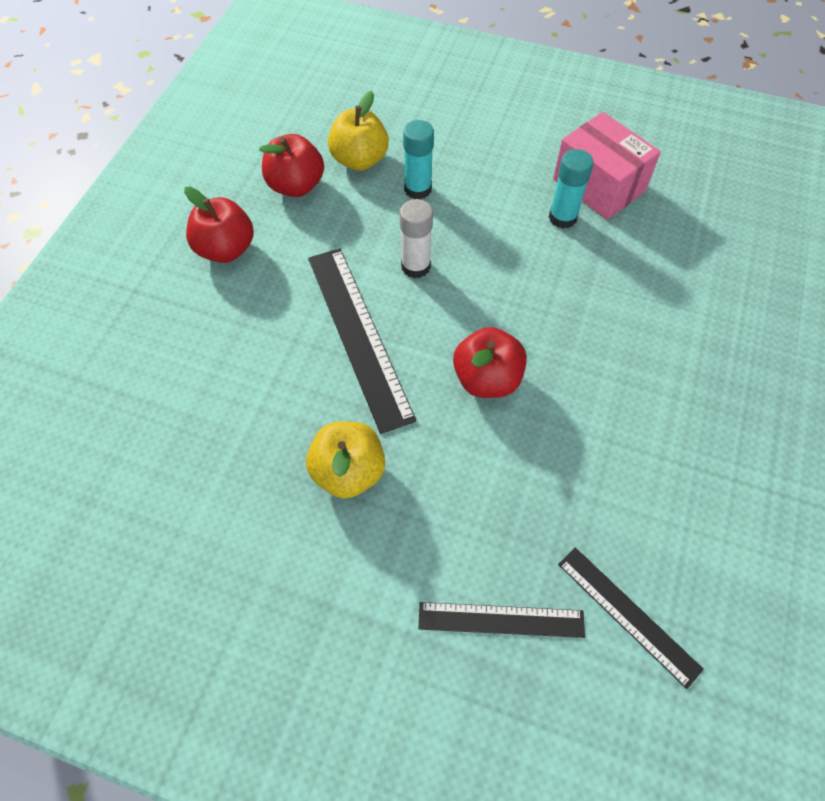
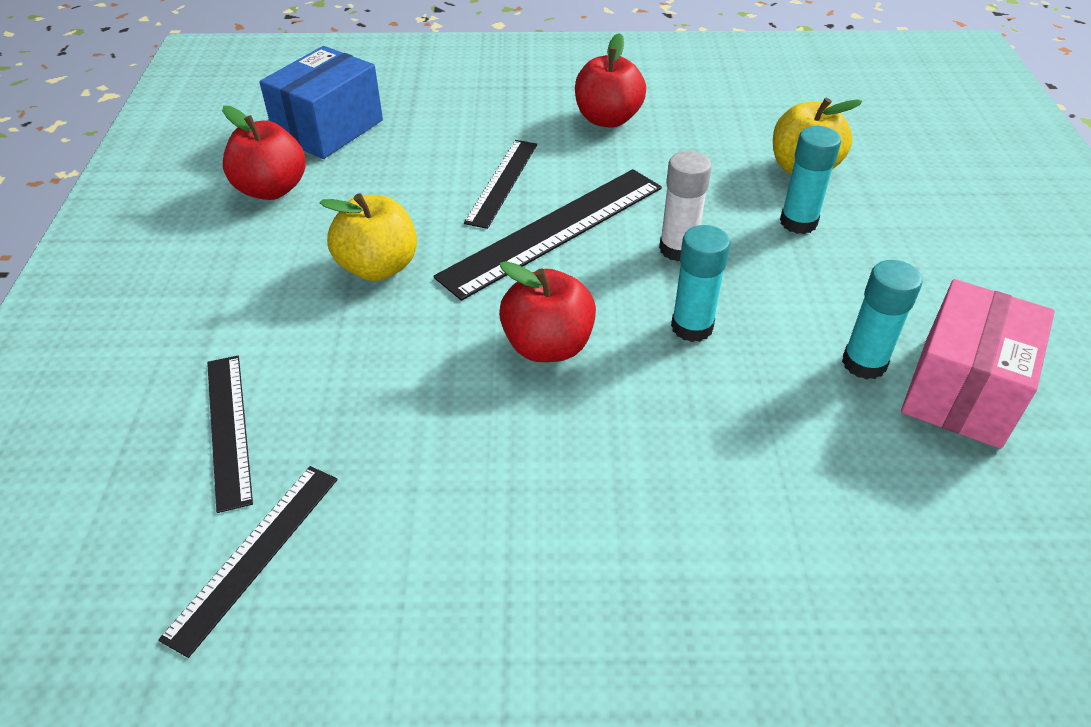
camera: 70 degrees right, 15 degrees down
red apple [259,134,324,197] -> red apple moved to [222,106,306,200]
none -> blue box [259,46,383,159]
none -> black ruler [464,140,537,229]
none -> turquoise glue stick [671,225,730,342]

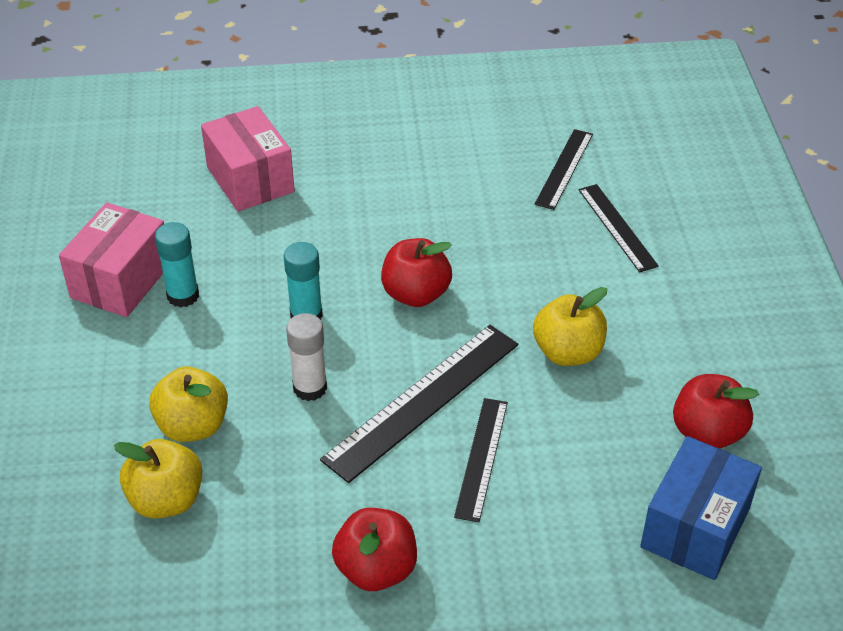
camera: 175 degrees right, 0 degrees up
turquoise glue stick [780,126,841,234] -> yellow apple [149,367,228,442]
none -> pink box [201,106,295,212]

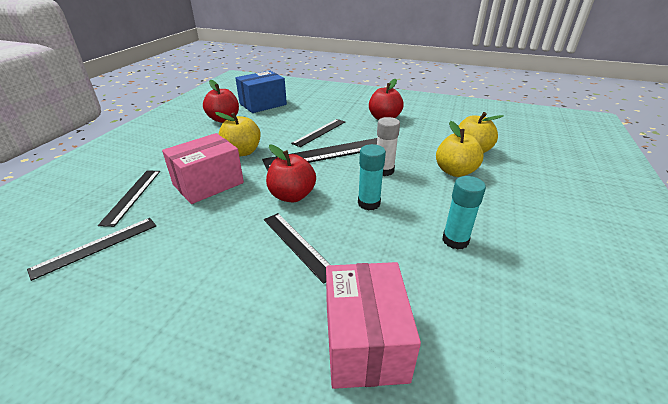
camera: 155 degrees left, 10 degrees down
pink box [59,202,164,317] -> pink box moved to [162,133,244,204]
none -> black ruler [264,213,330,284]

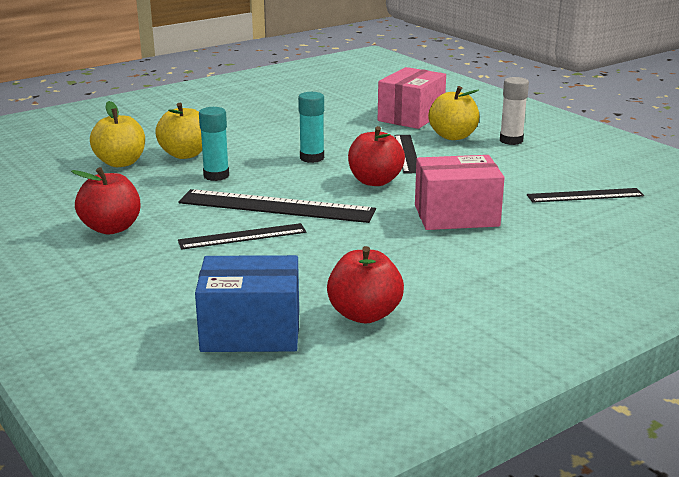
camera: 145 degrees left, 10 degrees down
black ruler [98,171,160,227] -> none
yellow apple [215,112,261,156] -> yellow apple moved to [428,86,479,140]
white glue stick [377,117,400,176] -> white glue stick moved to [500,77,529,145]
turquoise glue stick [442,176,486,250] -> turquoise glue stick moved to [199,107,229,181]

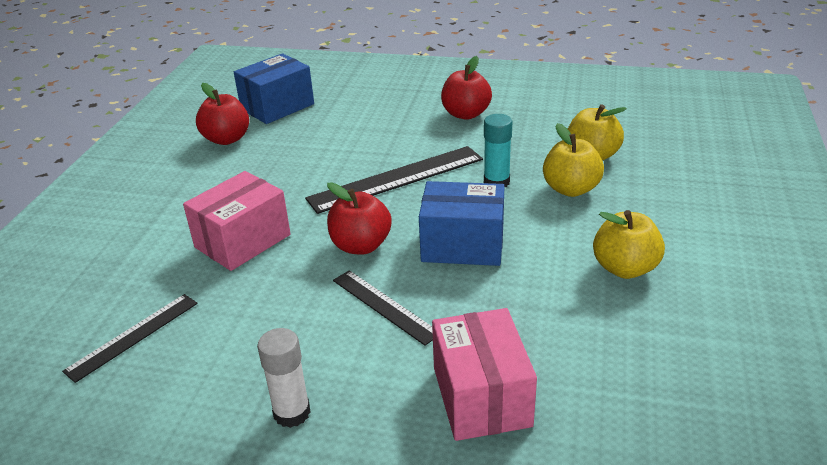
camera: 140 degrees right, 10 degrees up
black ruler [178,223,306,250] -> none
turquoise glue stick [298,92,324,163] -> blue box [419,181,505,266]
yellow apple [428,86,479,140] -> yellow apple moved to [593,210,665,279]

